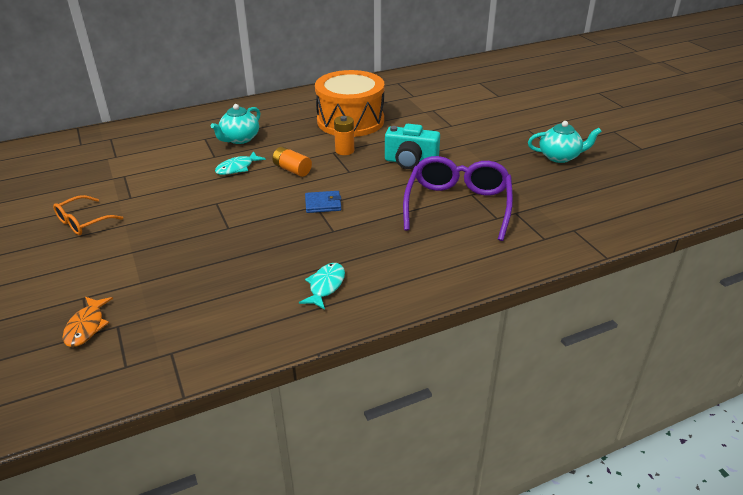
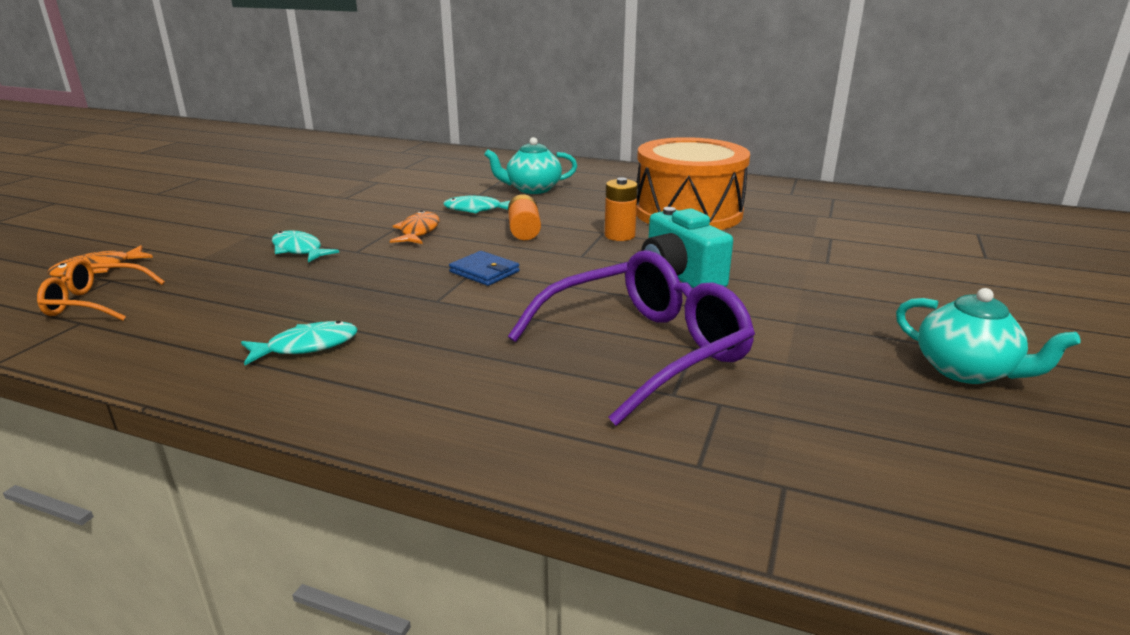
camera: 45 degrees right, 10 degrees down
orange glasses [53,195,123,235] -> orange glasses moved to [37,259,165,321]
none -> turquoise fish [272,230,339,263]
none -> orange fish [390,210,439,244]

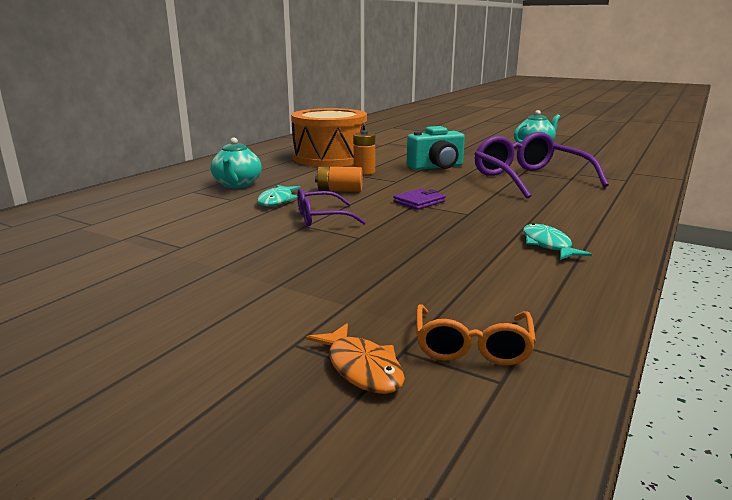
camera: 80 degrees left, 5 degrees down
turquoise fish [272,230,339,263] -> none
orange fish [390,210,439,244] -> purple glasses [297,188,366,226]
blue wallet [449,251,520,286] -> purple wallet [393,188,446,210]

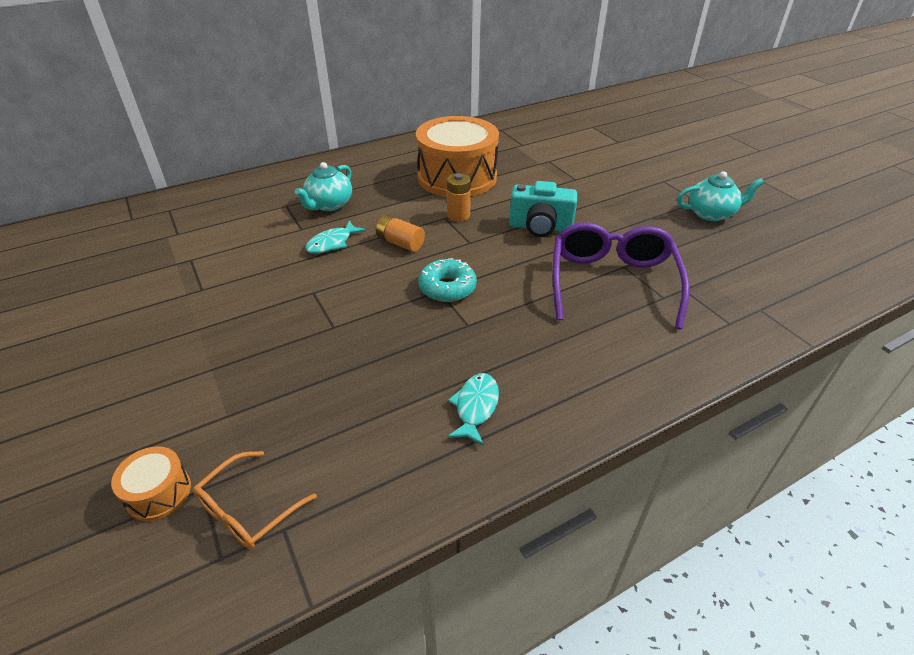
camera: 30 degrees right, 20 degrees up
purple glasses [297,188,366,226] -> none
orange fish [306,323,405,394] -> orange drum [111,446,191,521]
purple wallet [393,188,446,210] -> turquoise donut [418,258,477,302]

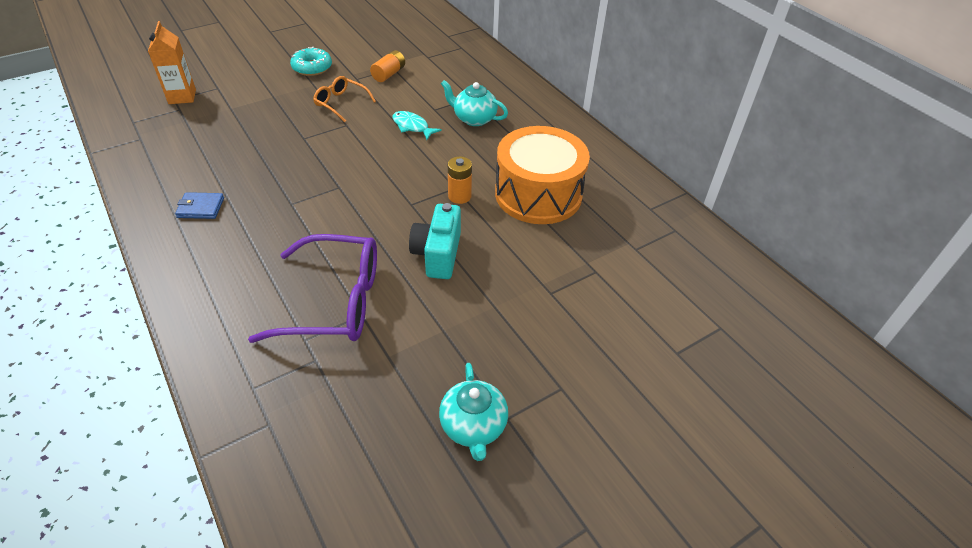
camera: 85 degrees right, 5 degrees up
orange drum [111,446,191,521] -> orange carton [148,21,196,104]
orange glasses [193,451,317,549] -> orange glasses moved to [313,76,376,122]
orange battery [376,215,425,252] -> orange battery moved to [370,50,405,82]
turquoise donut [418,258,477,302] -> turquoise donut moved to [290,47,332,76]
turquoise fish [447,373,499,446] -> blue wallet [175,192,224,219]

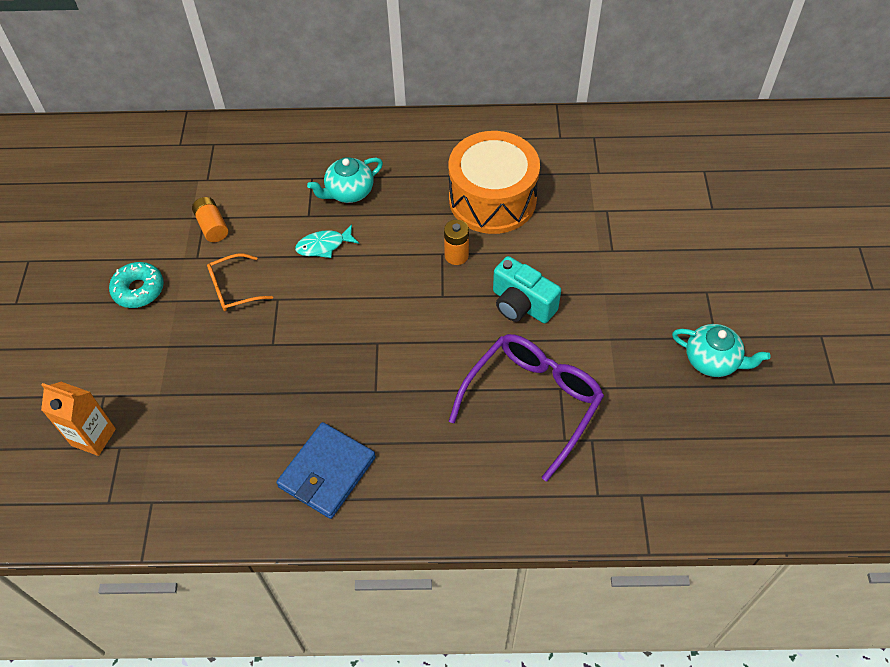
camera: 55 degrees left, 10 degrees up
blue wallet [175,192,224,219] -> blue wallet [276,422,376,519], size x1.77

